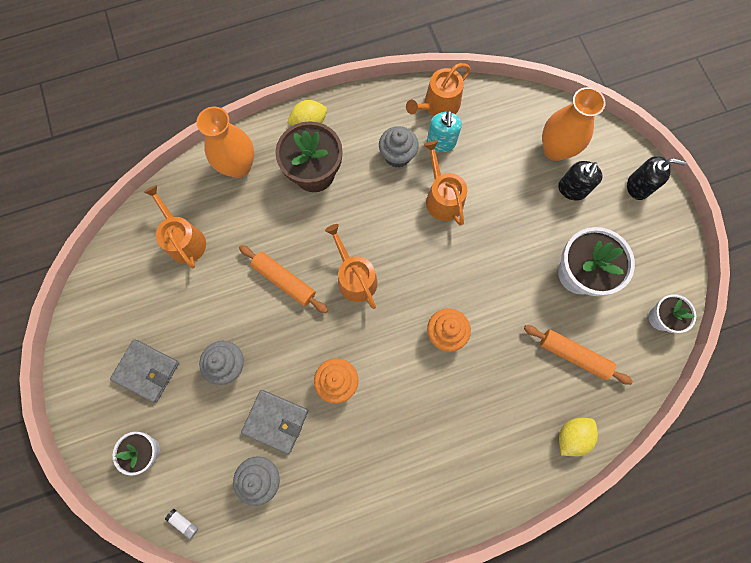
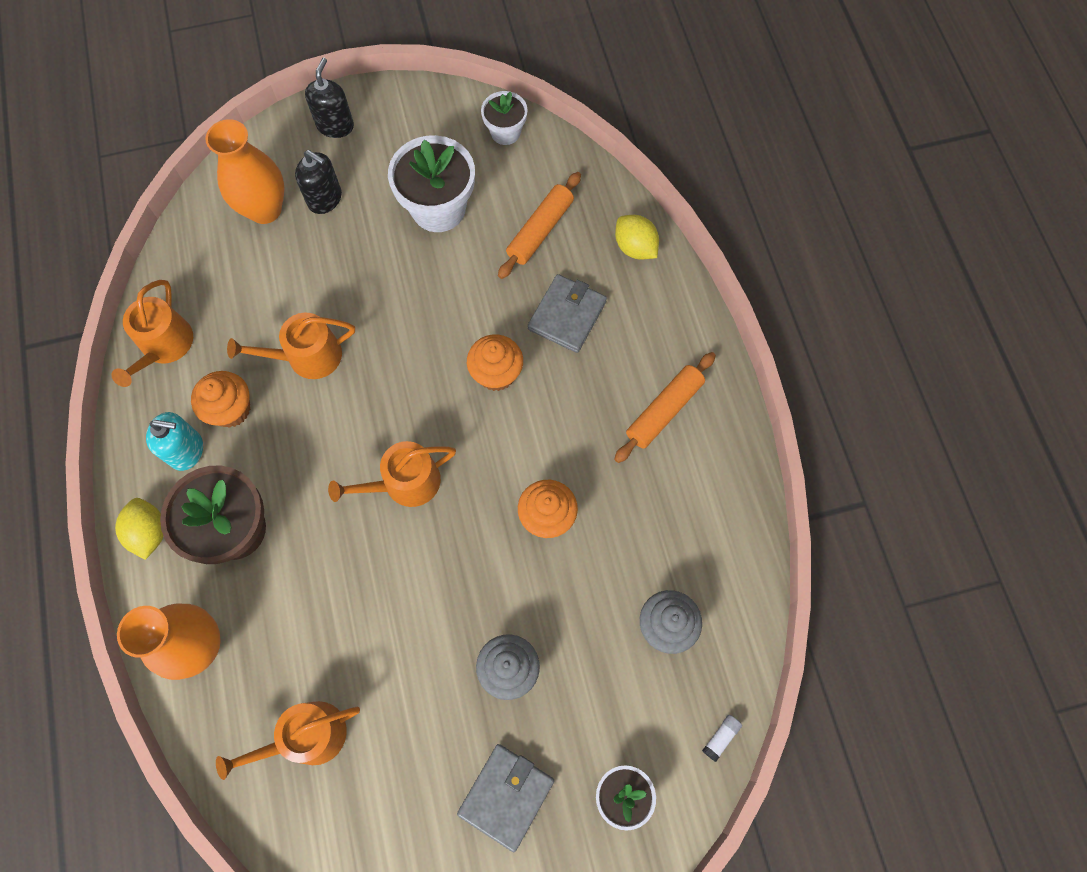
camera: 85 degrees left, 5 degrees down
orange rolling pin [239,245,328,313] -> orange rolling pin moved to [614,352,716,463]
grey wallet [241,390,308,454] -> grey wallet moved to [528,274,607,353]
grey cupcake [379,126,419,168] -> orange cupcake [191,371,250,428]
orange watering can [406,63,471,116] -> orange watering can turned 45 degrees clockwise [111,280,193,387]
turquoise soap dispenser [427,111,462,152] -> turquoise soap dispenser moved to [146,412,203,471]

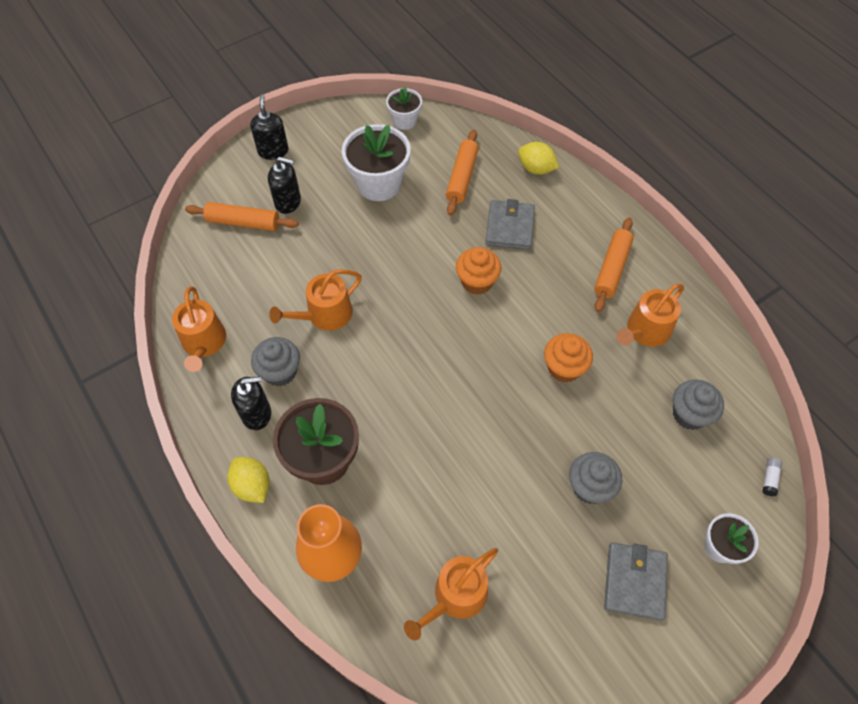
camera: 20 degrees left, 10 degrees down
turquoise soap dispenser [146,412,203,471] -> black soap dispenser [231,376,271,430]
orange cupcake [191,371,250,428] -> grey cupcake [251,337,300,387]
orange vase [205,119,285,224] -> orange rolling pin [185,202,298,231]
orange watering can [328,441,456,507] -> orange watering can moved to [617,284,684,347]

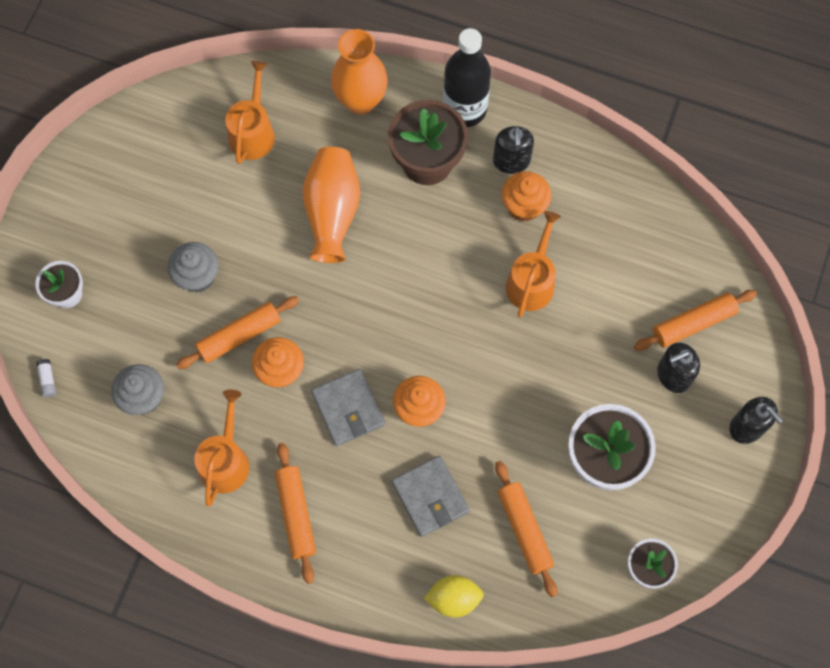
camera: 145 degrees right, 10 degrees up
orange watering can [172,286,226,372] -> none
yellow lemon [227,457,270,503] -> black bottle [443,28,491,127]
black soap dispenser [231,376,271,430] -> black soap dispenser turned 45 degrees counterclockwise [493,126,534,174]
grey cupcake [251,337,300,387] -> orange cupcake [502,171,551,222]
grey wallet [604,542,668,621] -> grey wallet moved to [311,369,385,446]
none -> orange rolling pin [176,296,299,369]
none -> orange vase [302,147,360,263]

